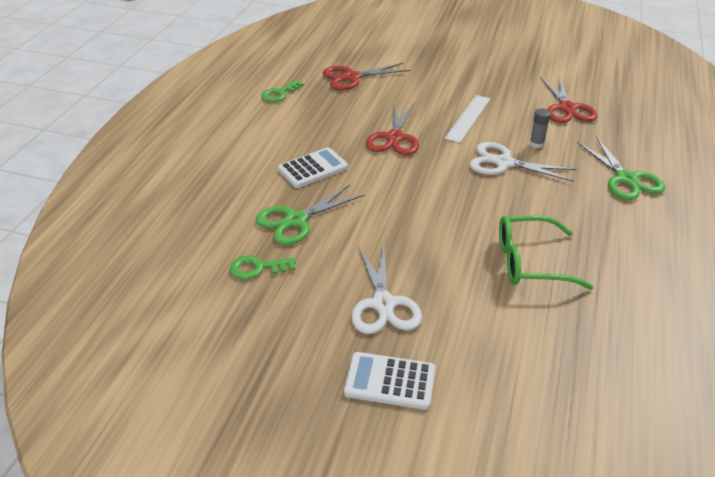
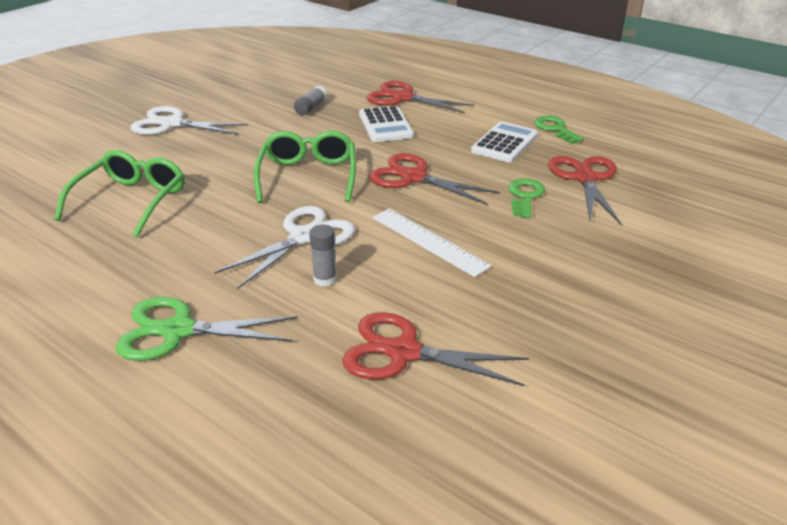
camera: 110 degrees right, 5 degrees down
green key [230,255,296,280] -> green key moved to [509,178,545,218]
green scissors [256,184,364,245] -> grey glue stick [294,86,327,116]
white calculator [344,352,435,410] -> white calculator moved to [471,122,538,163]
none -> green glasses [254,131,356,203]
none -> red scissors [366,81,474,113]

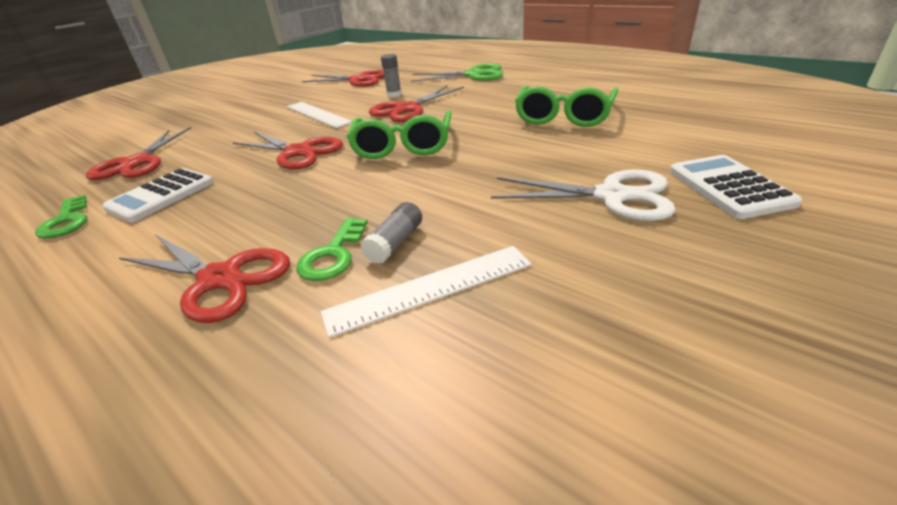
camera: 175 degrees left, 0 degrees up
white scissors [214,206,355,289] -> red scissors [369,85,464,122]
white calculator [359,106,414,142] -> white calculator moved to [670,155,802,219]
green key [509,178,545,218] -> green key moved to [296,218,368,281]
none -> white ruler [321,246,532,338]

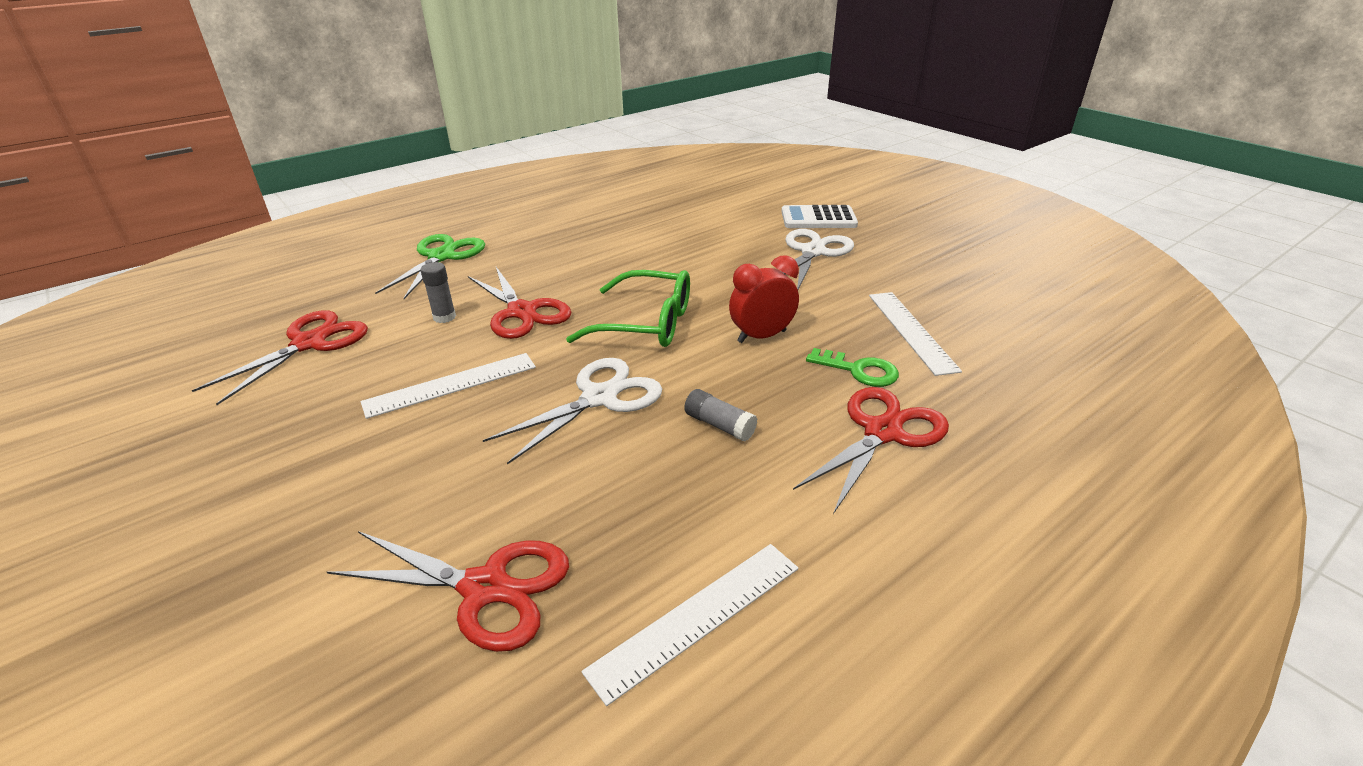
camera: 80 degrees left, 0 degrees up
green key [35,195,87,239] -> white ruler [581,544,798,706]
white calculator [102,168,214,222] -> none
red scissors [232,132,343,169] -> white scissors [483,358,662,465]
grey glue stick [361,202,422,264] -> grey glue stick moved to [684,389,757,442]
green glasses [515,86,618,127] -> none
none -> red clock [729,255,799,343]

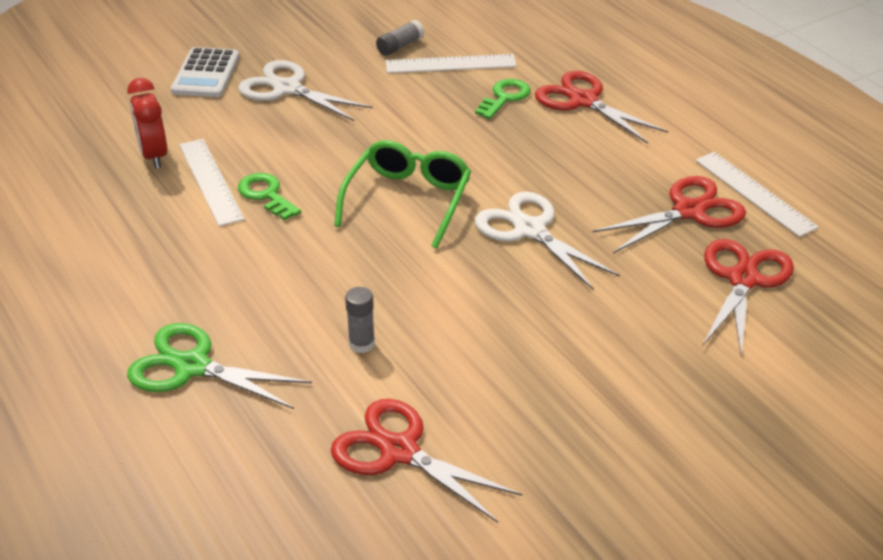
camera: 85 degrees left, 5 degrees up
white ruler [361,353,536,419] -> white ruler moved to [179,139,244,226]
red scissors [468,267,572,339] -> red scissors moved to [593,176,746,254]
grey glue stick [684,389,757,442] -> grey glue stick moved to [376,20,424,56]
red clock [729,255,799,343] -> red clock moved to [127,78,167,168]
none -> green key [238,173,301,220]

